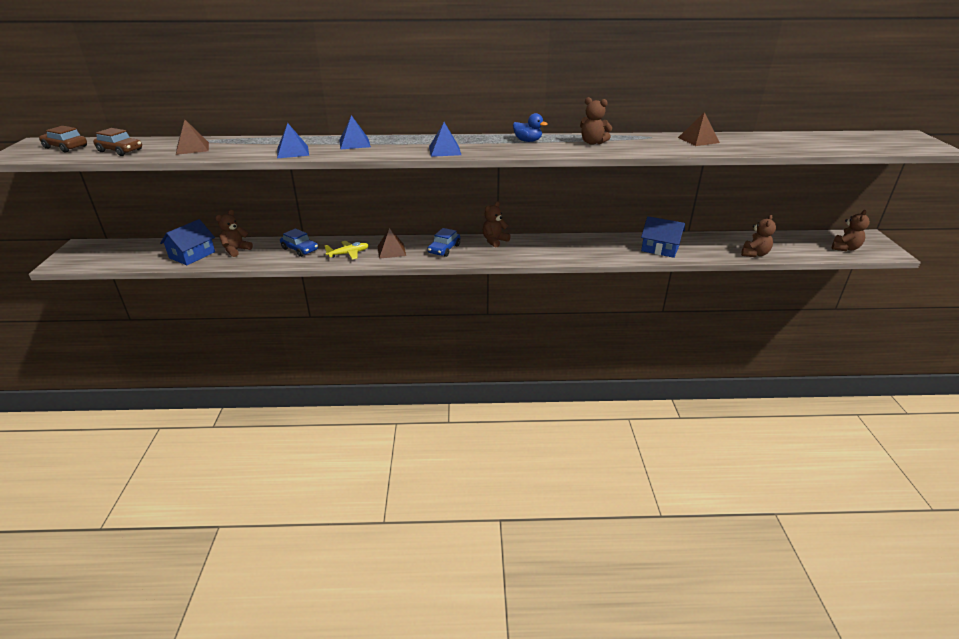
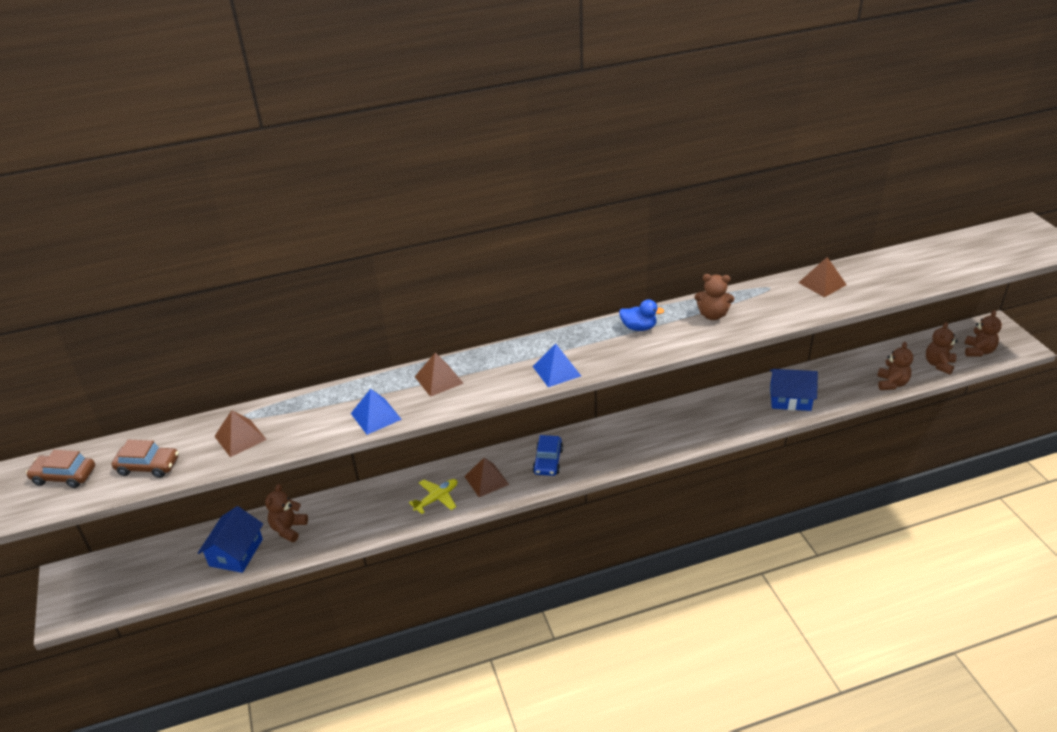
camera: 15 degrees left, 5 degrees up
blue car [280,228,318,257] -> none
blue pyramid [339,115,371,149] -> brown pyramid [415,353,464,397]
brown teddy bear [483,202,511,248] -> brown teddy bear moved to [926,322,958,374]

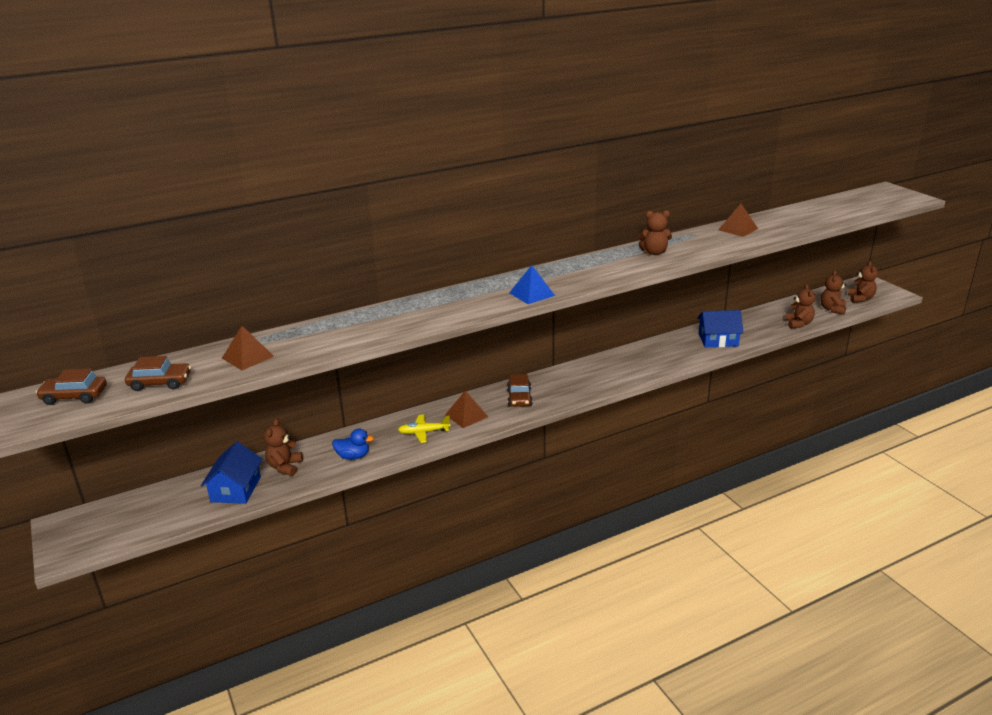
camera: 10 degrees left, 10 degrees down
blue pyramid [351,389,402,435] -> none
yellow plane [409,479,457,514] -> yellow plane turned 135 degrees counterclockwise [398,414,450,443]
brown pyramid [415,353,464,397] -> none
blue car [532,435,563,476] -> brown car [507,374,533,407]
blue duck [619,299,664,331] -> blue duck moved to [332,429,374,460]

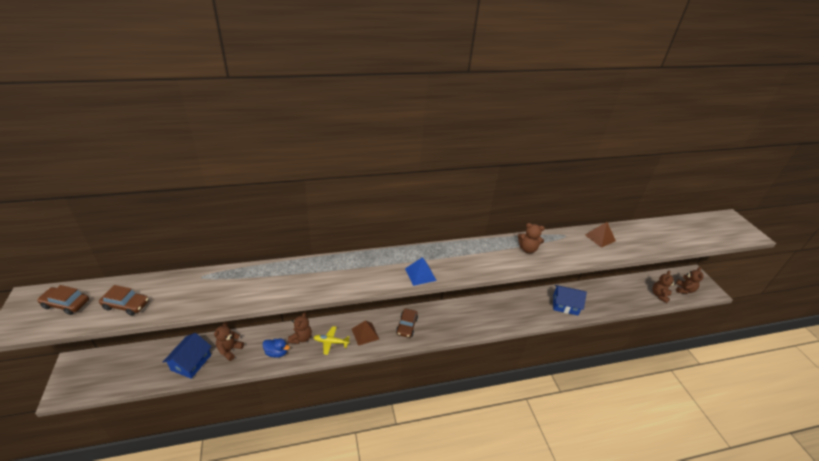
camera: 10 degrees right, 10 degrees up
brown pyramid [222,326,274,370] -> none
brown teddy bear [785,284,816,329] -> brown teddy bear moved to [288,312,312,344]

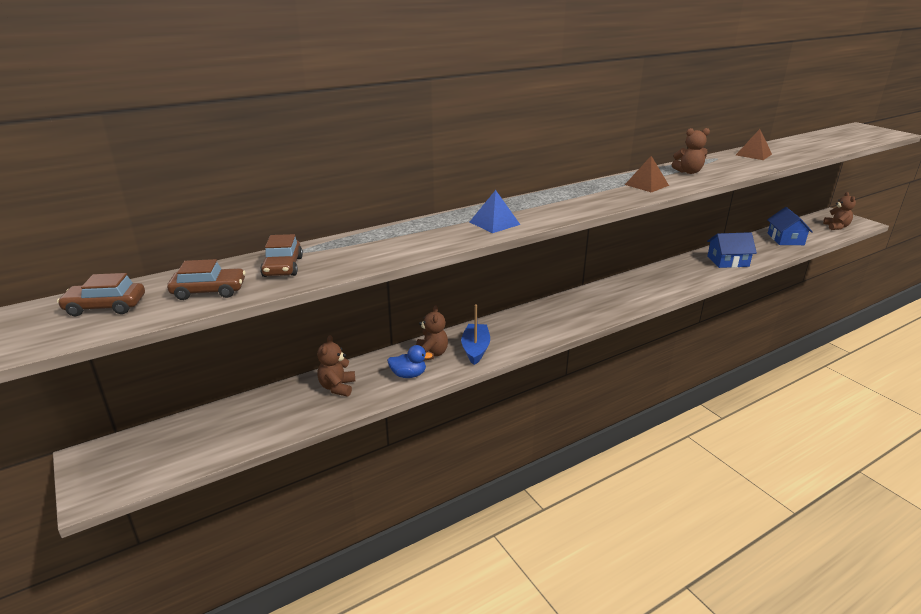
camera: 15 degrees left, 10 degrees down
blue house [163,333,212,379] -> blue house moved to [767,207,813,245]
yellow plane [313,326,350,355] -> blue boat [461,304,490,365]
brown pyramid [352,320,379,346] -> brown pyramid moved to [625,156,669,192]
brown car [396,308,418,338] -> brown car moved to [260,234,303,277]
blue pyramid [405,257,437,286] -> blue pyramid moved to [470,190,520,233]
brown teddy bear [652,270,676,303] -> none

